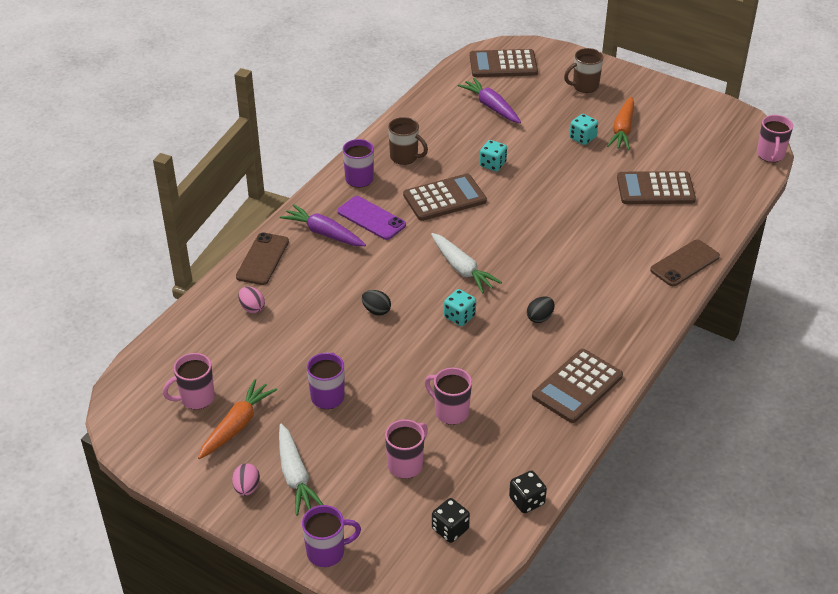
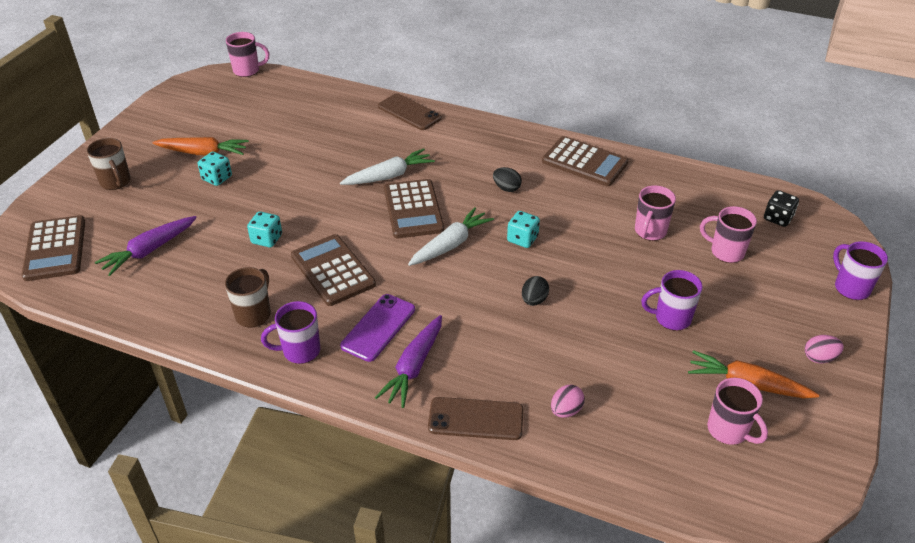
camera: 100 degrees left, 0 degrees up
white carrot [279,424,323,516] -> white carrot moved to [340,148,435,185]
black dice [509,471,547,513] -> none
brown calculator [617,171,696,204] -> brown calculator moved to [384,179,444,238]

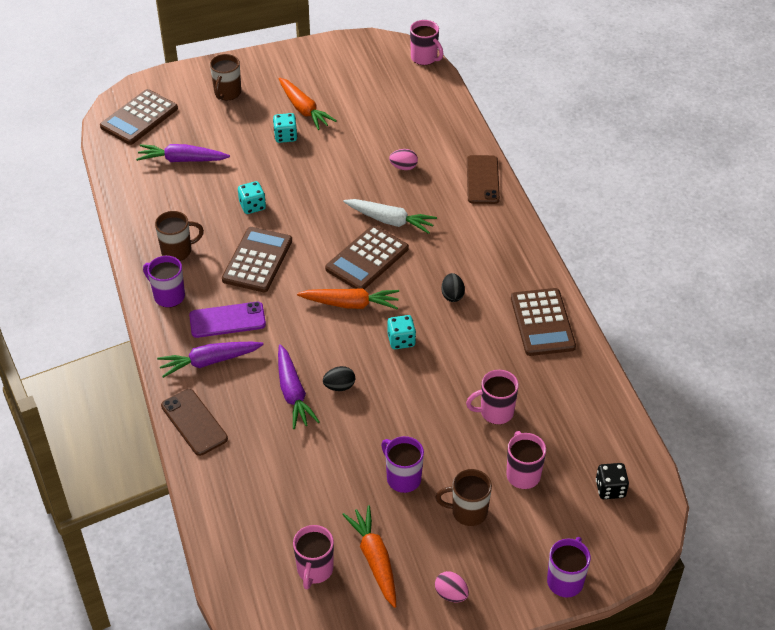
camera: 50 degrees right, 5 degrees up
white carrot [408,207,494,266] -> orange carrot [297,288,399,309]
pink egg [551,385,585,418] -> pink egg moved to [389,149,418,170]
none -> purple carrot [278,344,320,429]
none -> brown mug [436,469,492,526]

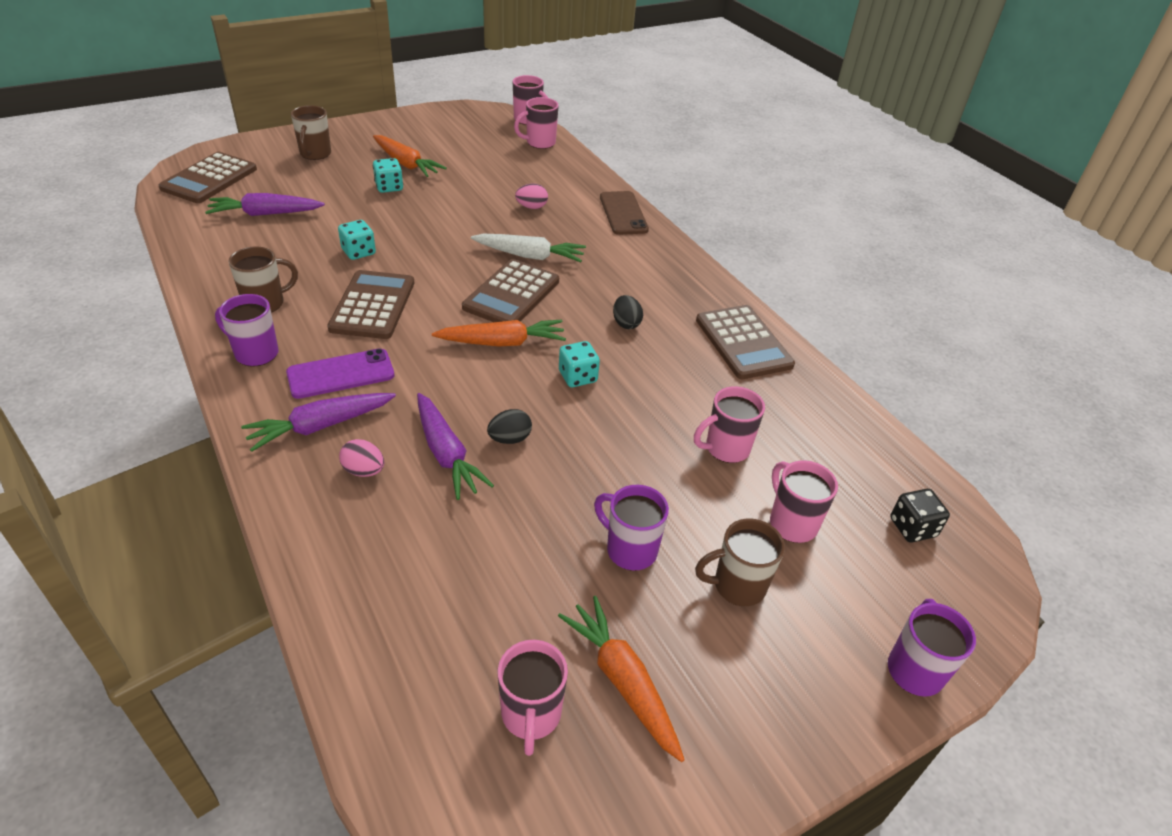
camera: 15 degrees left, 5 degrees down
brown phone [161,389,228,456] -> none
pink egg [435,571,469,602] -> pink egg moved to [339,439,384,477]
none -> pink mug [514,97,559,149]

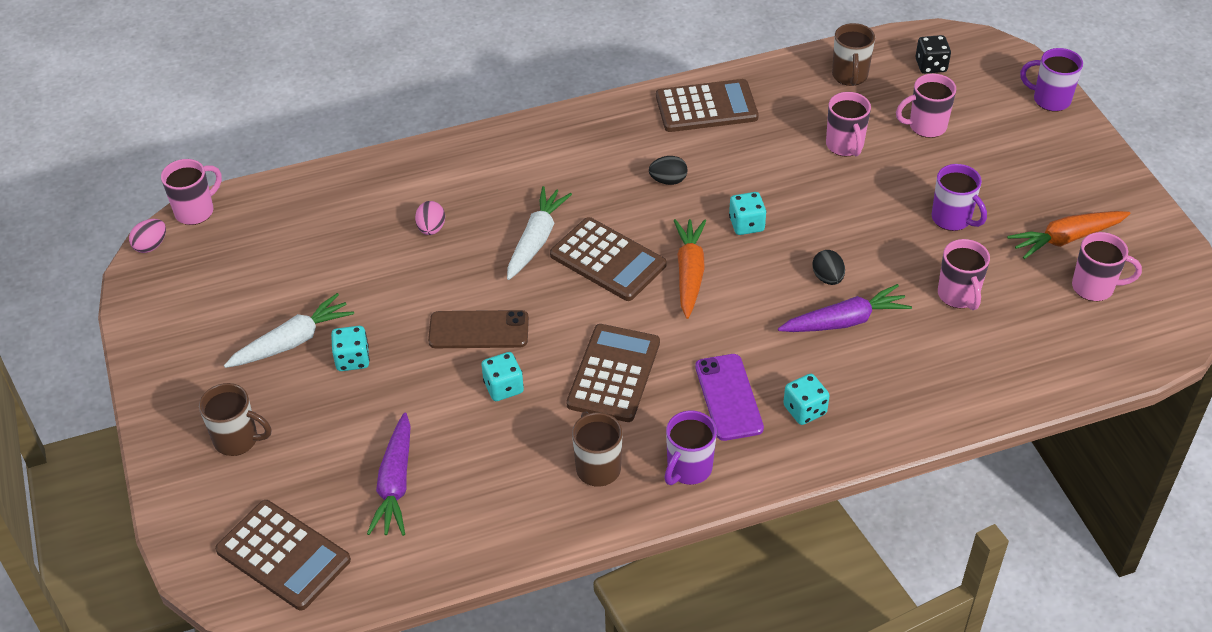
camera: 75 degrees left, 5 degrees up
purple carrot [241,393,396,452] -> turquoise dice [783,374,830,425]
brown calculator [327,270,414,339] -> brown calculator turned 90 degrees clockwise [566,324,660,422]
pink egg [339,439,384,477] -> pink egg moved to [129,219,166,253]
orange carrot [373,135,447,177] -> white carrot [224,293,354,368]
pink mug [514,97,559,149] -> pink mug moved to [938,239,990,310]
purple mug [594,485,669,571] -> purple mug turned 90 degrees counterclockwise [932,164,987,231]
brown phone [600,191,649,235] -> brown phone moved to [428,310,529,348]
brown mug [695,518,785,606] -> brown mug moved to [832,23,875,86]

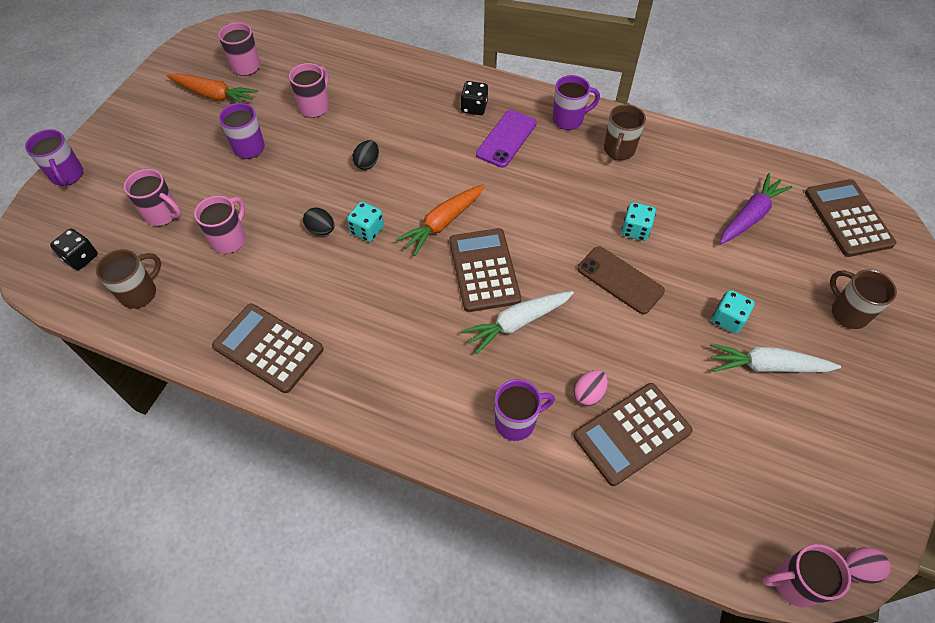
camera: 140 degrees left, 10 degrees up
brown calculator [566,324,660,422] -> brown calculator moved to [573,383,693,486]
black egg [649,156,687,185] -> black egg moved to [303,208,334,235]
purple carrot [778,284,912,332] -> none
turquoise dice [783,374,830,425] -> black dice [461,81,488,115]
none -> purple mug [495,379,555,441]

